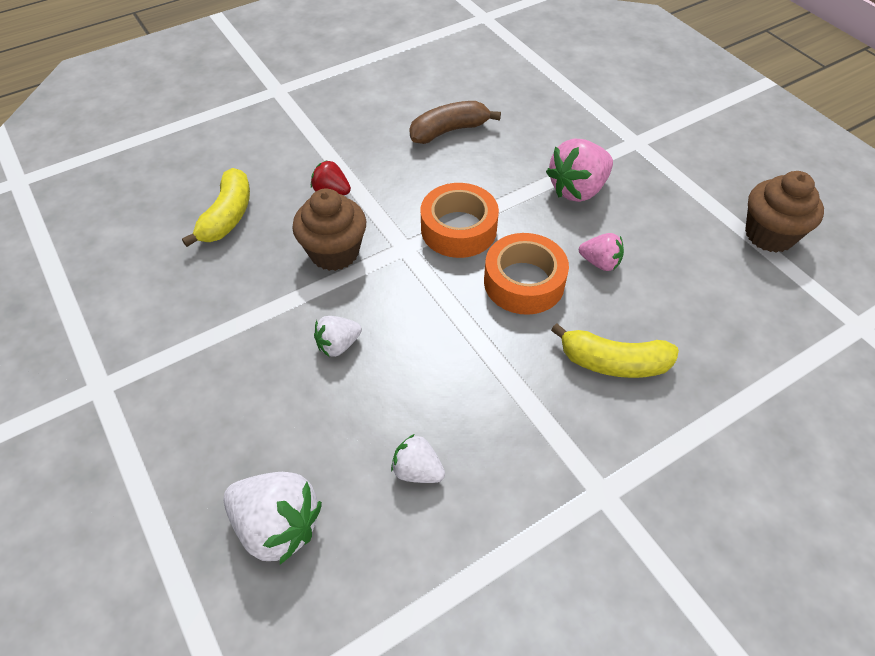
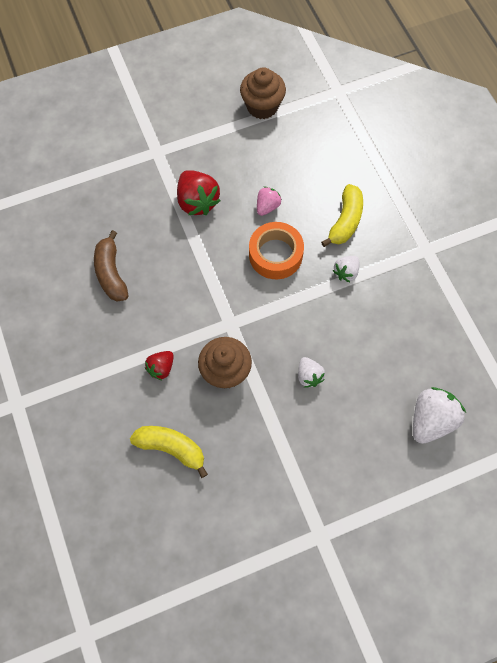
camera: 80 degrees left, 15 degrees up
white strawberry [391,434,445,483] -> white strawberry moved to [333,256,359,282]
orange tape [420,183,499,258] -> none
pink strawberry [546,138,613,202] -> red strawberry [177,170,221,215]

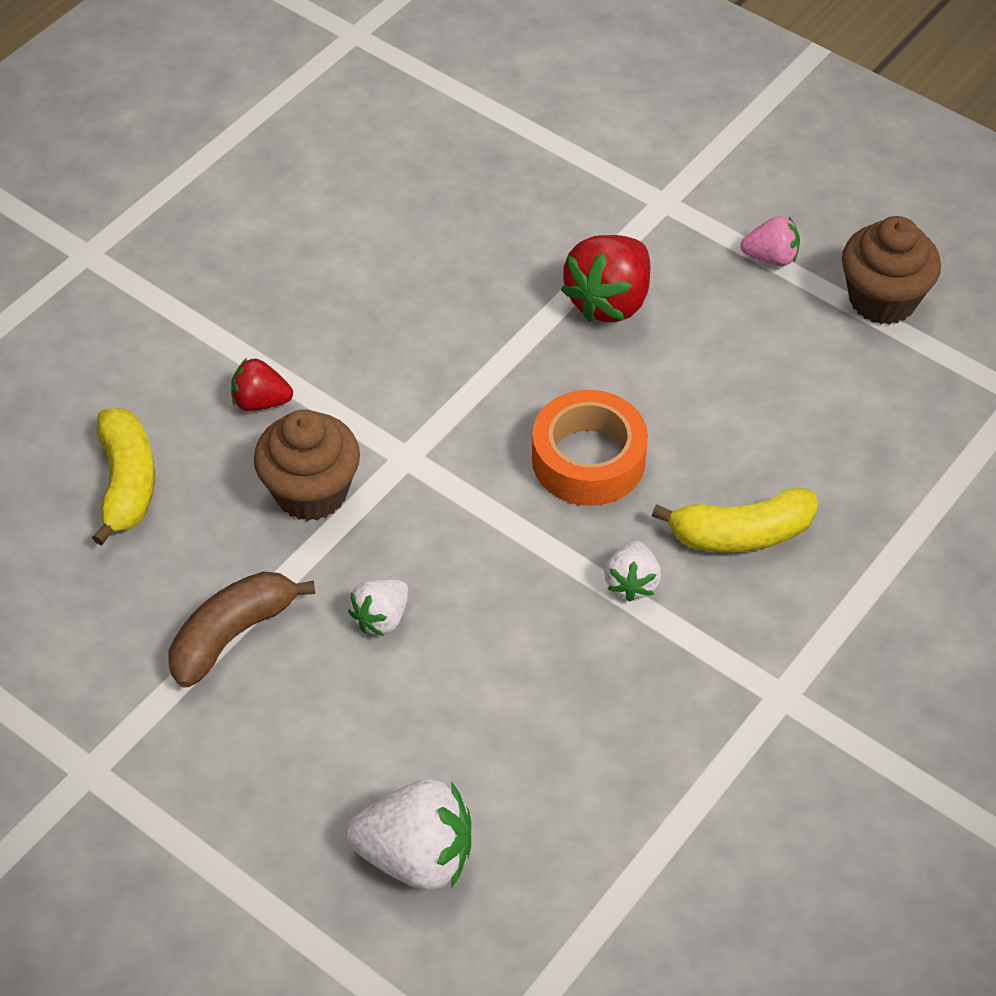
camera: 60 degrees right, 15 degrees down
brown banana [94,230,128,301] -> brown banana moved to [168,571,315,687]
pink strawberry [257,187,282,216] -> pink strawberry moved to [741,216,800,266]
white strawberry [333,256,359,282] -> white strawberry turned 90 degrees counterclockwise [604,541,661,602]

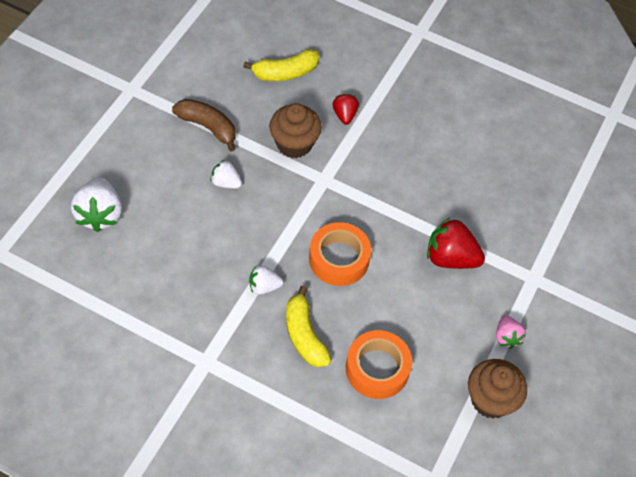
camera: 75 degrees right, 5 degrees up
none -> orange tape [346,330,412,399]

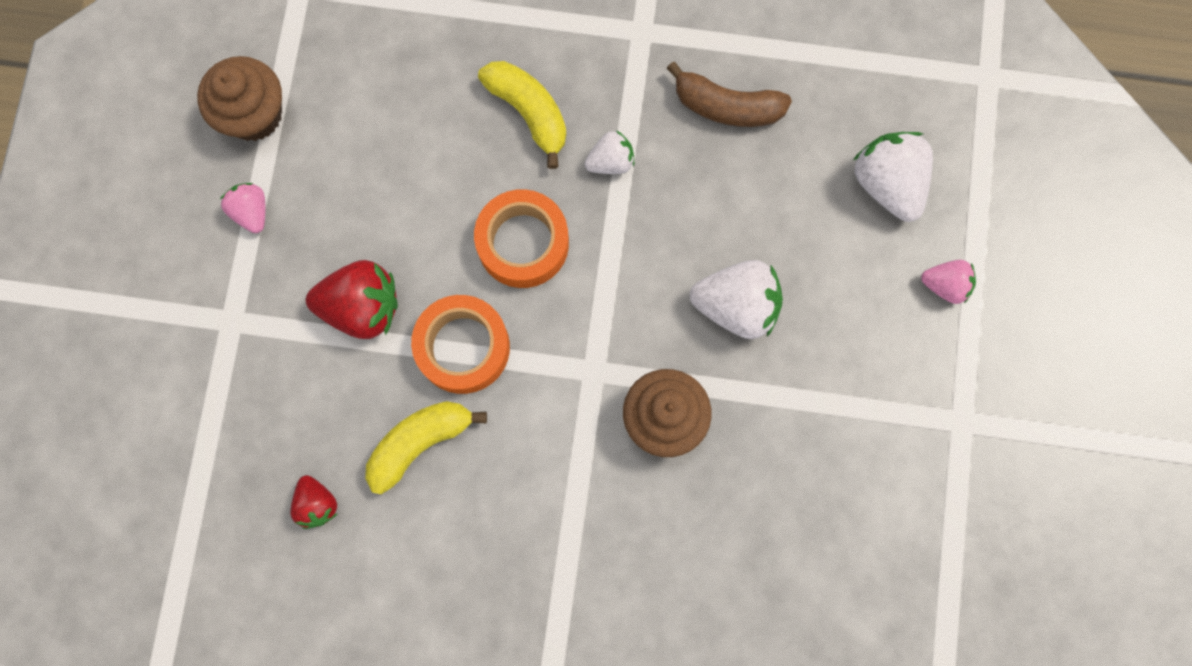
camera: 165 degrees right, 20 degrees up
brown banana [172,99,236,152] -> brown banana moved to [666,62,792,127]
white strawberry [210,160,242,189] -> white strawberry [690,260,783,339], size x1.75
yellow banana [243,49,319,81] -> yellow banana moved to [365,401,487,494]
red strawberry [332,94,359,125] -> red strawberry moved to [290,475,338,529]
orange tape [346,330,412,399] -> orange tape moved to [411,295,510,394]
none -> pink strawberry [921,260,976,304]

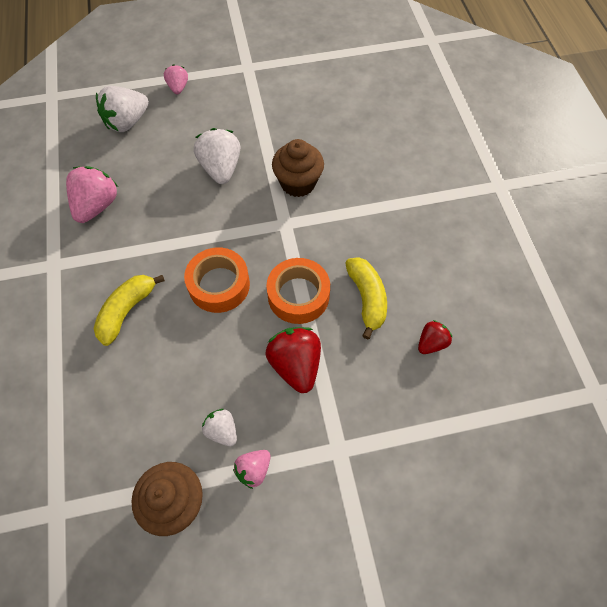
camera: 110 degrees left, 15 degrees down
yellow banana [365,401,487,494] -> yellow banana turned 135 degrees counterclockwise [345,257,387,339]
white strawberry [584,130,635,174] -> white strawberry moved to [202,409,237,446]
brown banana [666,62,792,127] -> pink strawberry [66,166,118,223]

